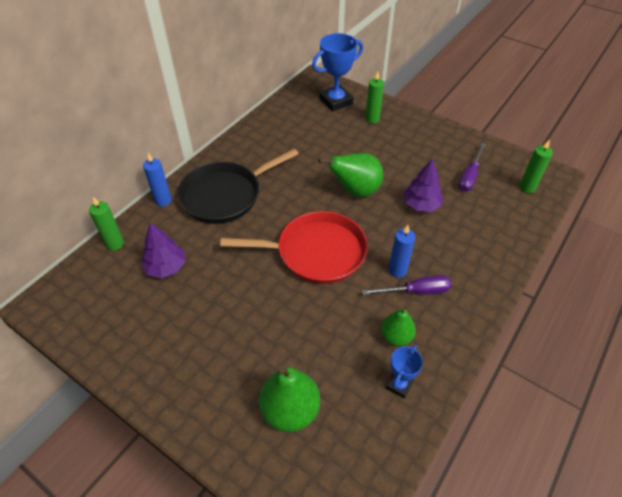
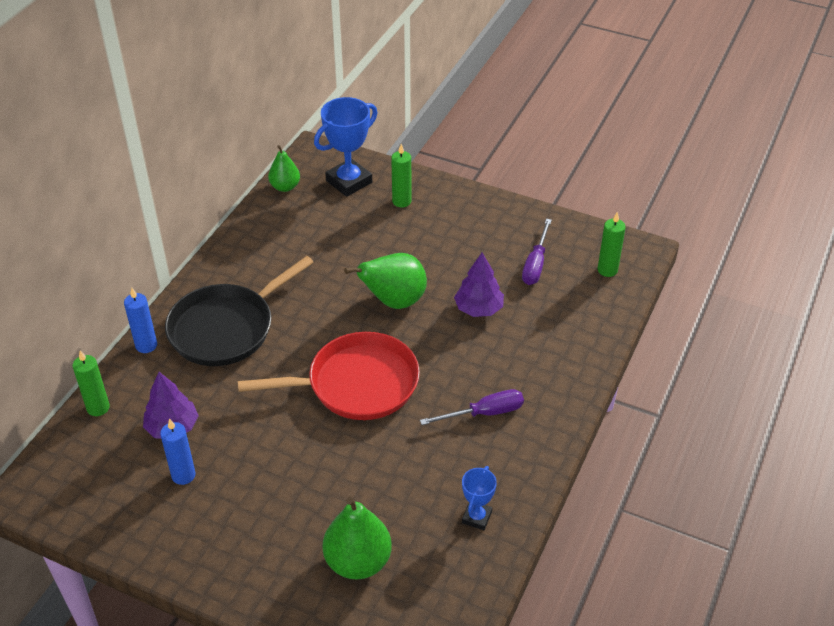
camera: 10 degrees left, 5 degrees down
green pear [381,307,416,346] -> green pear moved to [268,145,300,192]
blue candle [389,225,415,278] -> blue candle moved to [160,418,196,485]

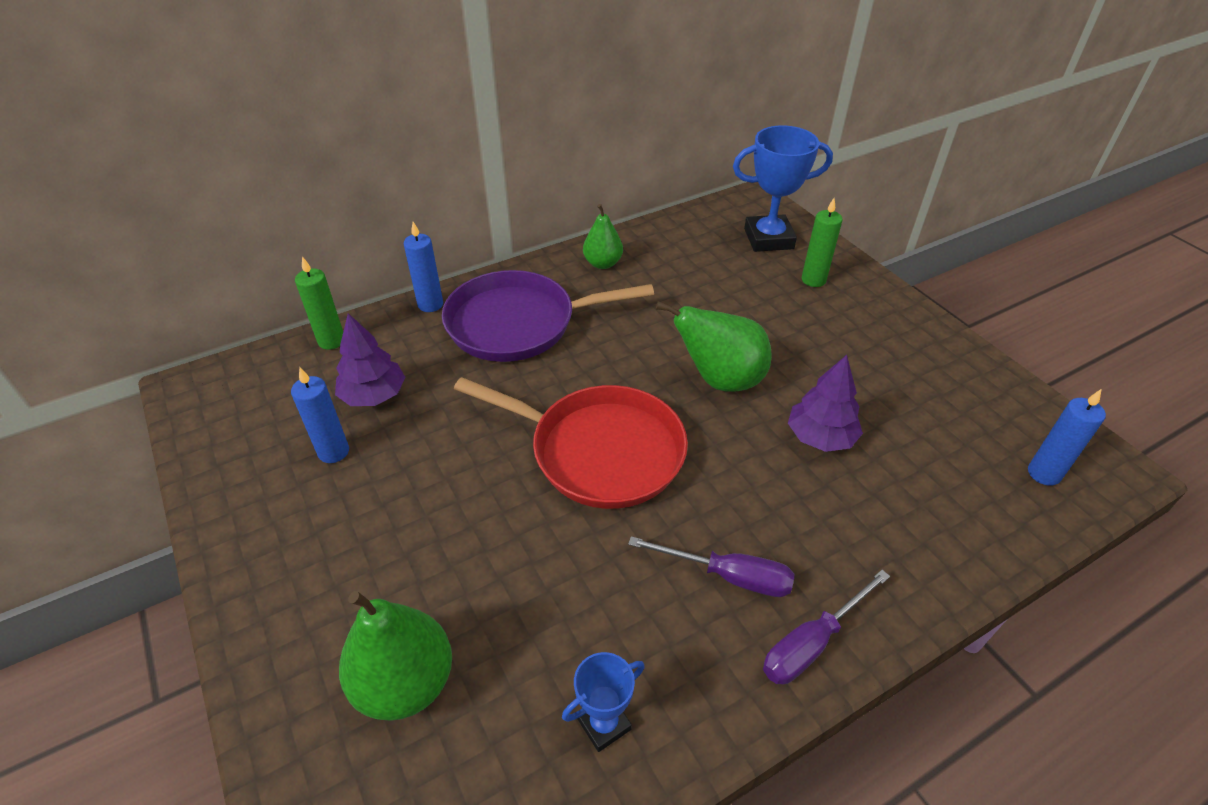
camera: 35 degrees right, 0 degrees up
black pan [165,256,314,366] -> purple pan [442,270,654,362]
green pear [268,145,300,192] -> green pear moved to [583,204,623,269]
purple screwdriver [522,219,552,285] -> purple screwdriver moved to [763,570,890,684]
green candle [598,212,626,277] -> blue candle [1028,389,1106,486]

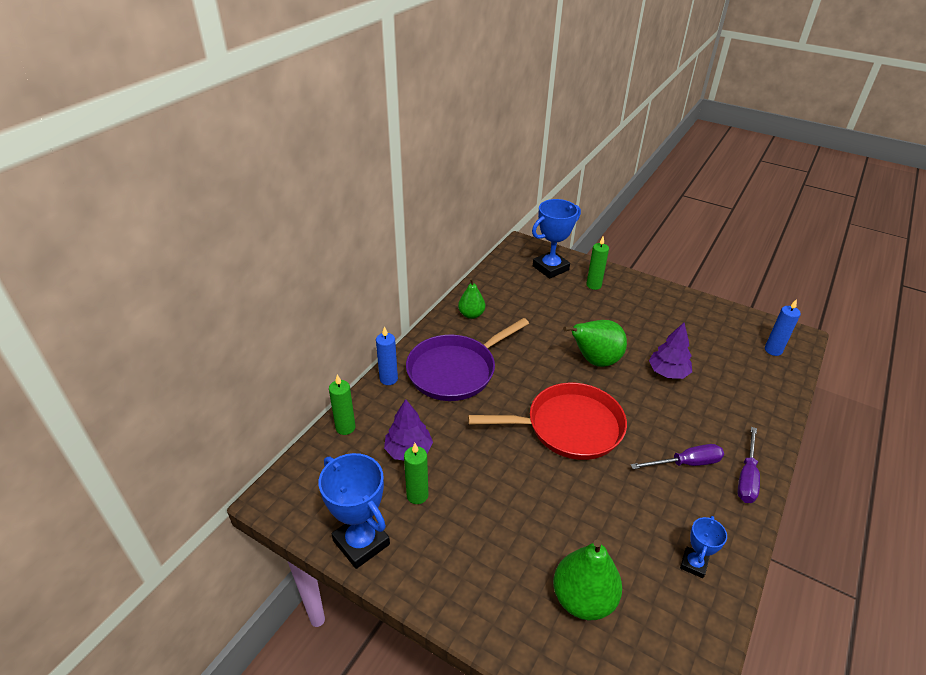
camera: 30 degrees left, 5 degrees down
blue candle [291,367,349,463] -> green candle [404,443,428,504]
none -> blue trophy [319,453,390,569]

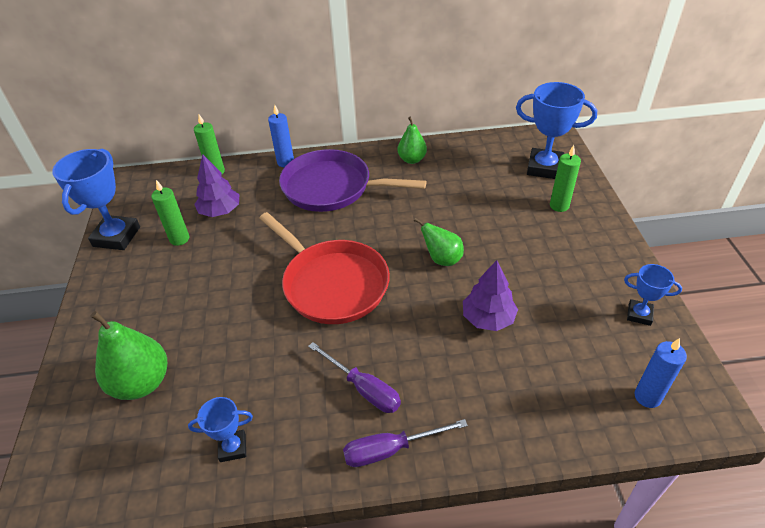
camera: 55 degrees right, 5 degrees up
green pear [563,320,627,367] -> green pear [414,218,464,266], size x0.62
none -> blue trophy [624,264,682,326]

